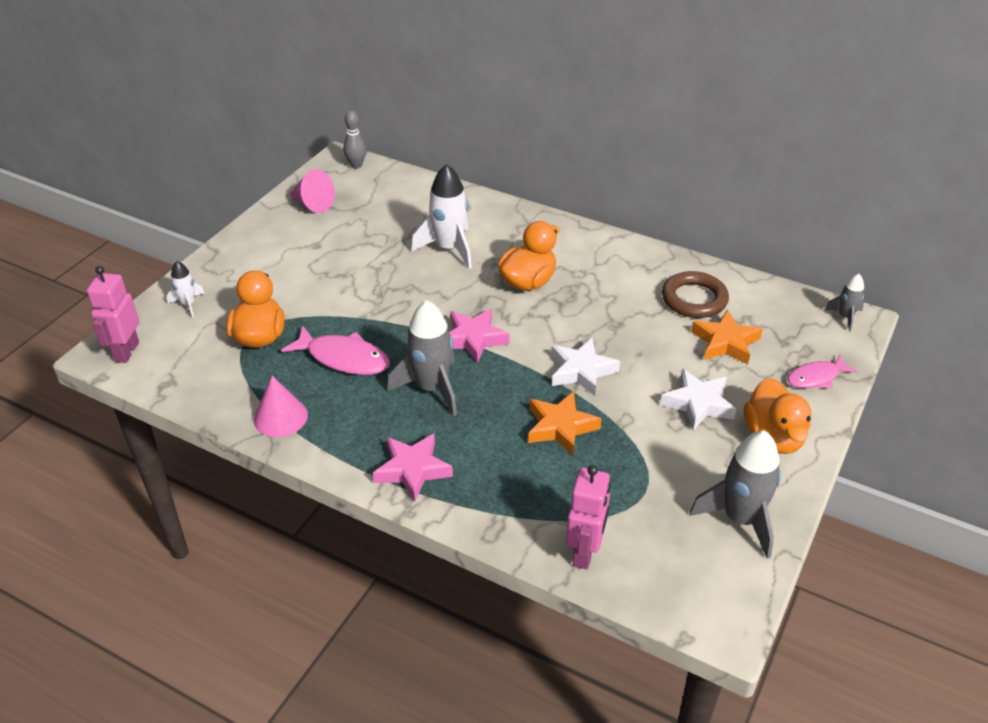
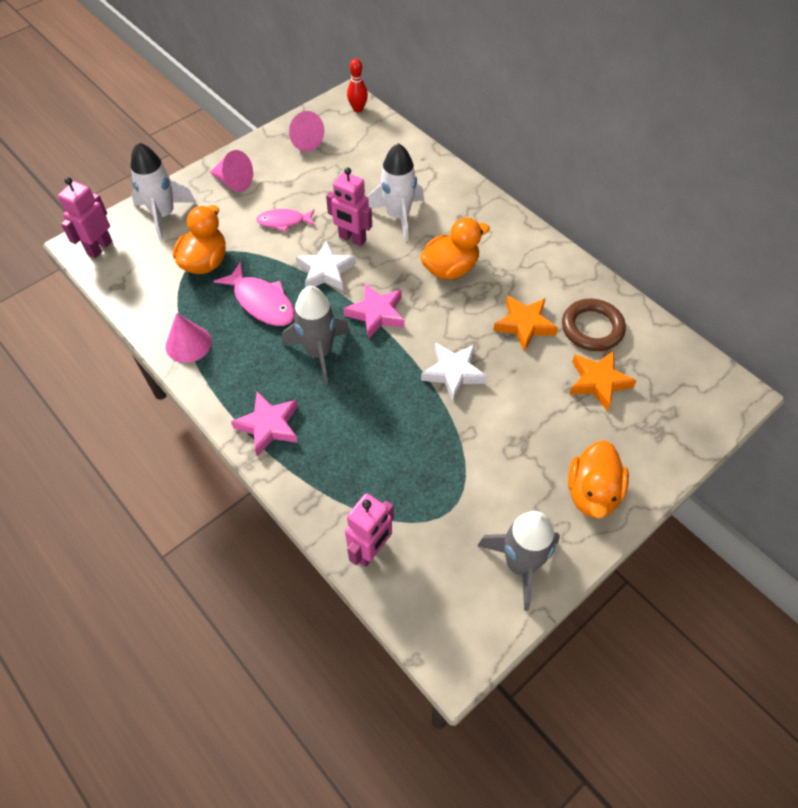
camera: 20 degrees right, 15 degrees up
white rocket [167,261,205,317] -> white rocket [130,142,196,241], size x1.92
grey bowling pin [343,111,366,168] -> red bowling pin [347,59,368,113]
orange star [528,391,601,455] -> orange star moved to [493,295,558,352]
white star [660,369,736,431] -> white star moved to [296,240,356,291]
pink fish [787,355,857,388] -> pink fish moved to [256,209,315,232]
grey rocket [824,274,864,332] -> none
none -> pink cone [210,150,253,192]
none -> pink robot [326,167,372,246]

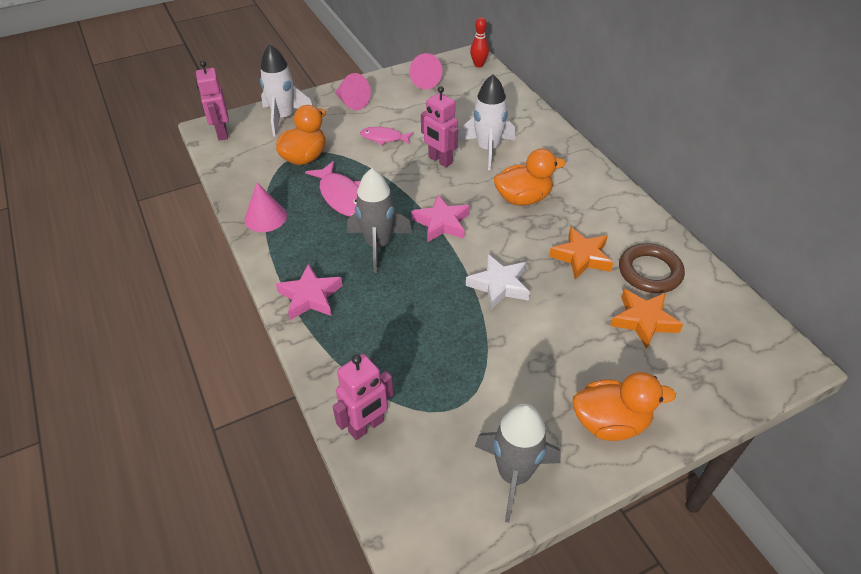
camera: 15 degrees right, 10 degrees down
pink robot [58,177,112,258] -> pink robot turned 60 degrees counterclockwise [196,61,229,141]
white star [296,240,356,291] -> none
orange duck [568,440,629,518] -> orange duck turned 120 degrees counterclockwise [573,372,676,441]

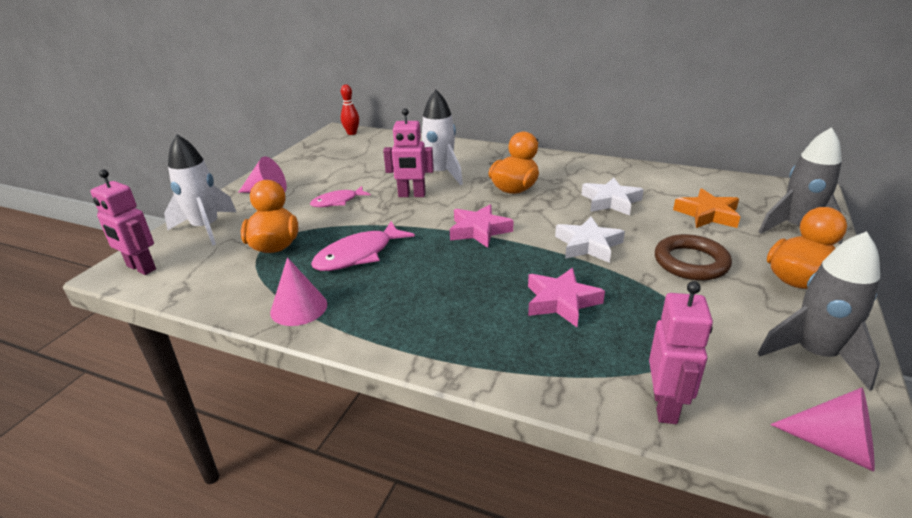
camera: 40 degrees left, 15 degrees down
pink star [276,264,343,320] -> pink star moved to [528,268,605,327]
pink fish [305,161,361,217] -> pink fish turned 120 degrees clockwise [311,221,415,271]
grey rocket [347,168,412,273] -> grey rocket moved to [759,127,843,244]
pink cone [409,53,442,90] -> pink cone moved to [770,388,875,472]
orange star [549,227,613,279] -> white star [581,177,644,216]
brown ring [619,244,685,293] -> brown ring moved to [655,234,732,281]

